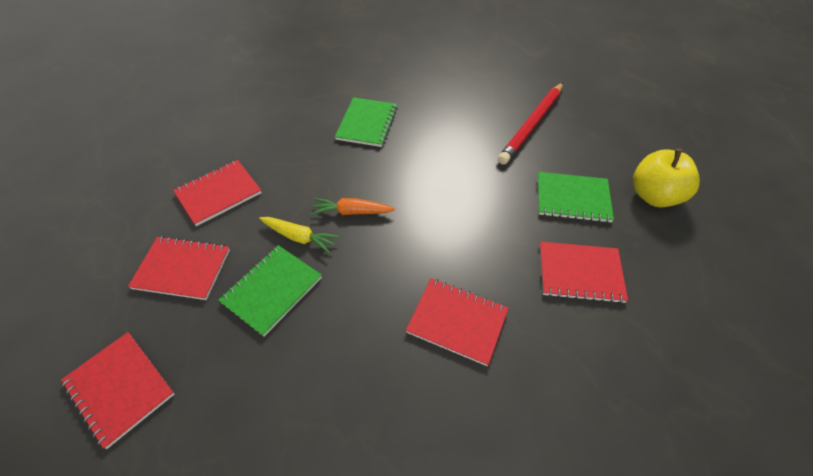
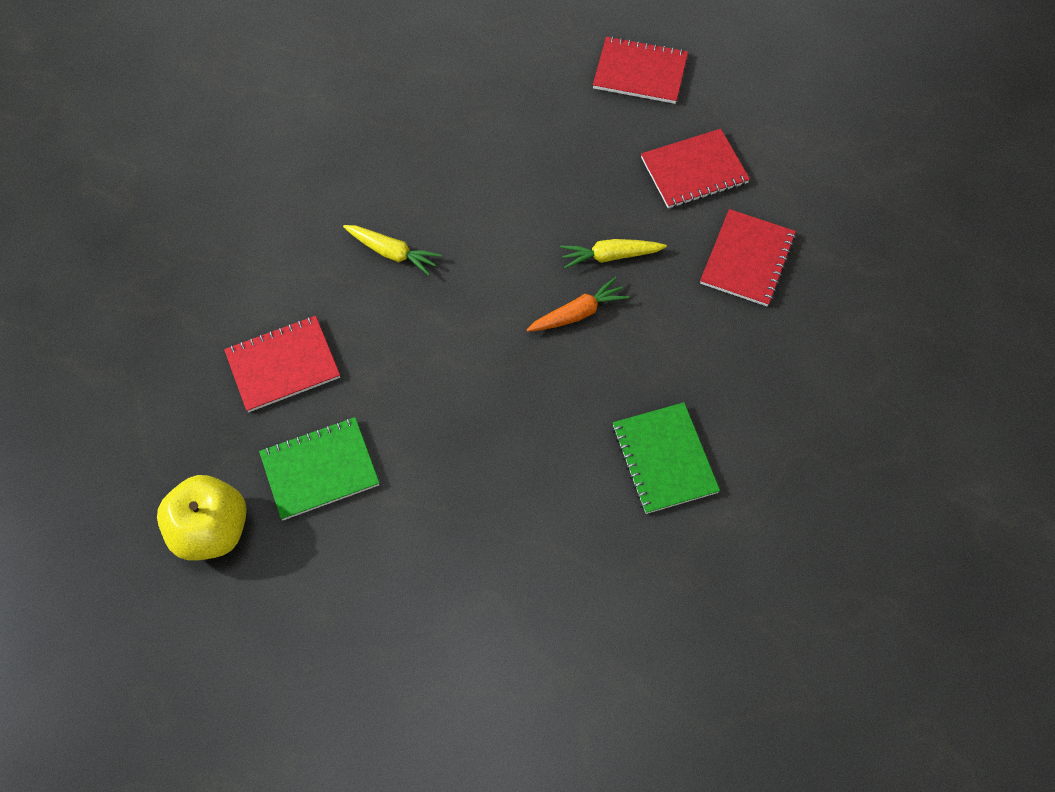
camera: 150 degrees right, 10 degrees up
green notebook [218,245,322,337] -> none
red notebook [406,278,509,366] -> yellow carrot [343,225,441,276]
red pencil [498,83,563,165] -> none

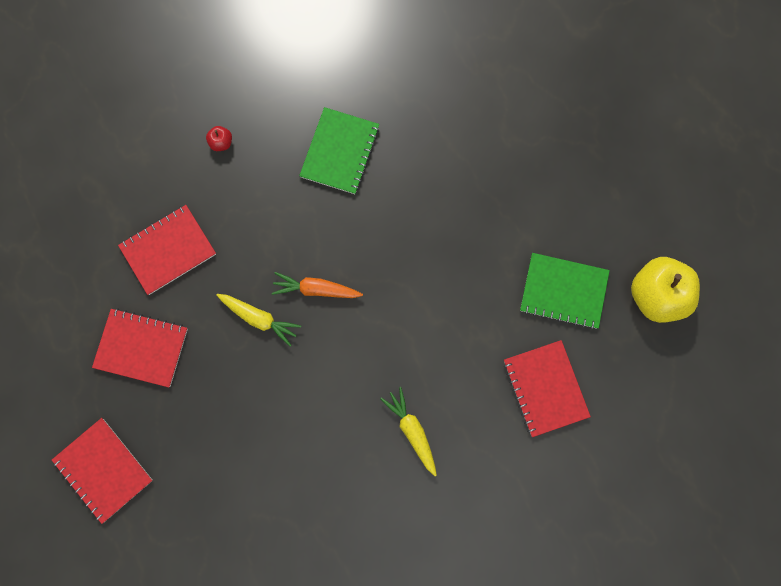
camera: 145 degrees left, 15 degrees up
red notebook [224,316,340,412] -> red notebook turned 60 degrees clockwise [504,340,591,437]
none -> red apple [206,126,232,151]

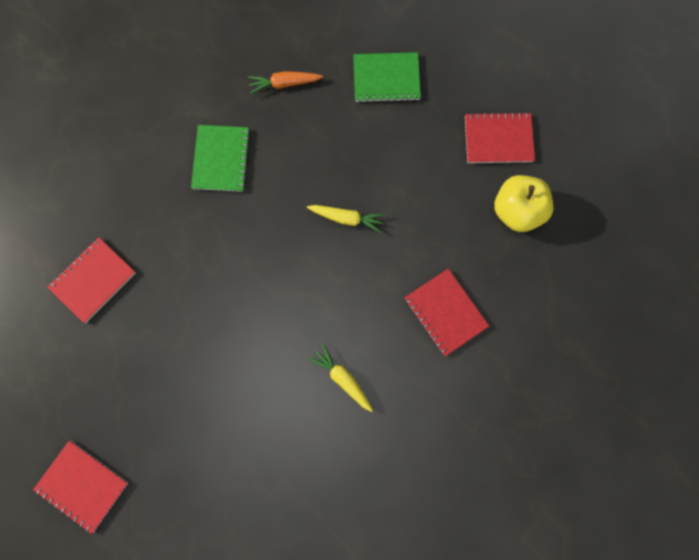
camera: 15 degrees left, 0 degrees up
red notebook [92,308,188,387] -> red notebook moved to [465,112,535,163]
red apple [206,126,232,151] -> none
yellow carrot [216,294,301,346] -> yellow carrot moved to [307,205,385,233]
orange carrot [272,272,363,298] -> orange carrot moved to [248,71,323,94]
green notebook [520,253,610,329] -> green notebook moved to [353,52,421,103]

